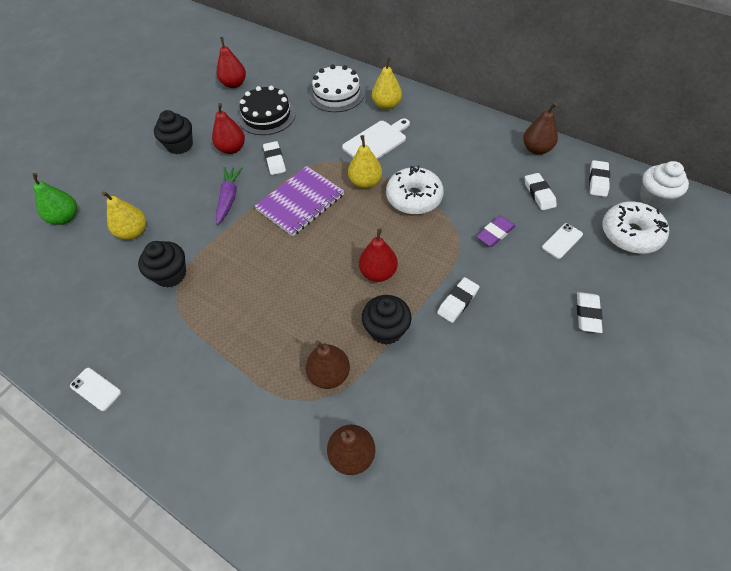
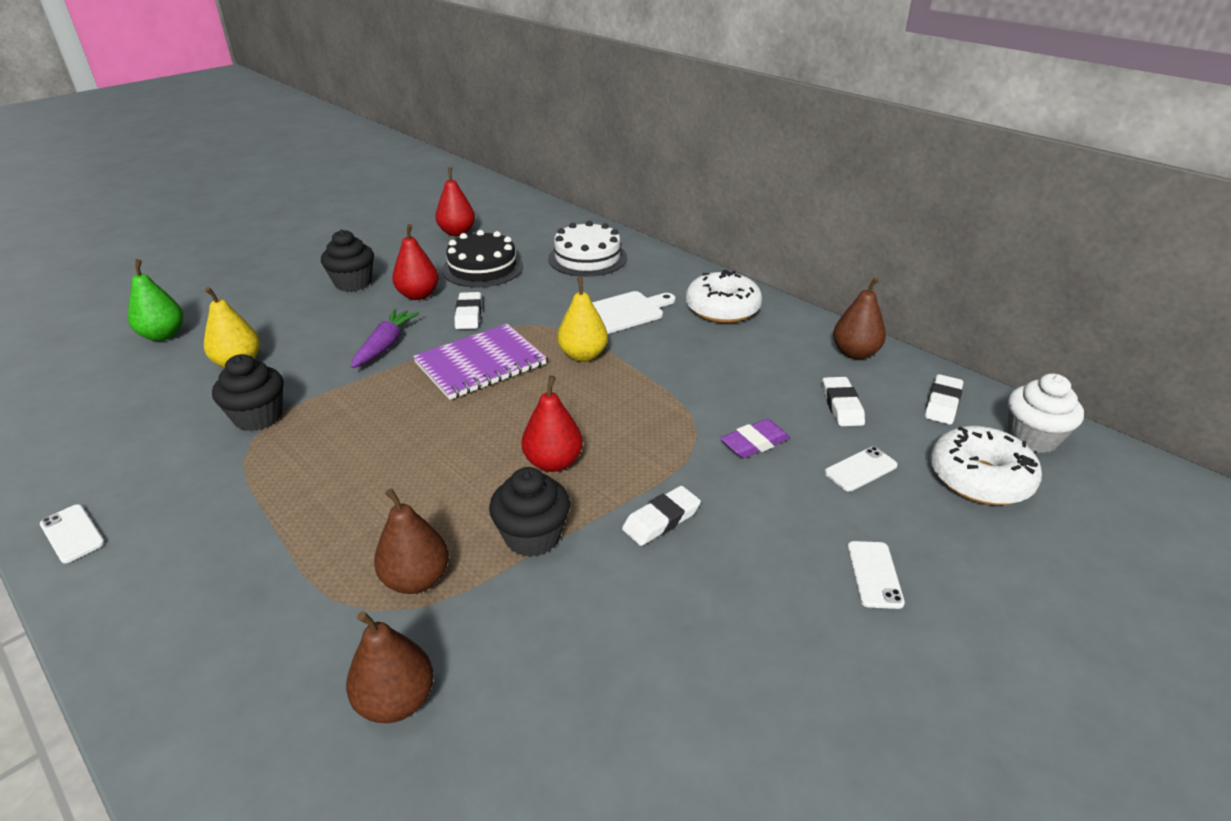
camera: 10 degrees right, 20 degrees down
yellow pear [372,57,402,110] -> none
white donut [386,166,444,215] -> white donut moved to [686,270,762,323]
white eraser [577,292,603,333] -> white phone [847,541,905,609]

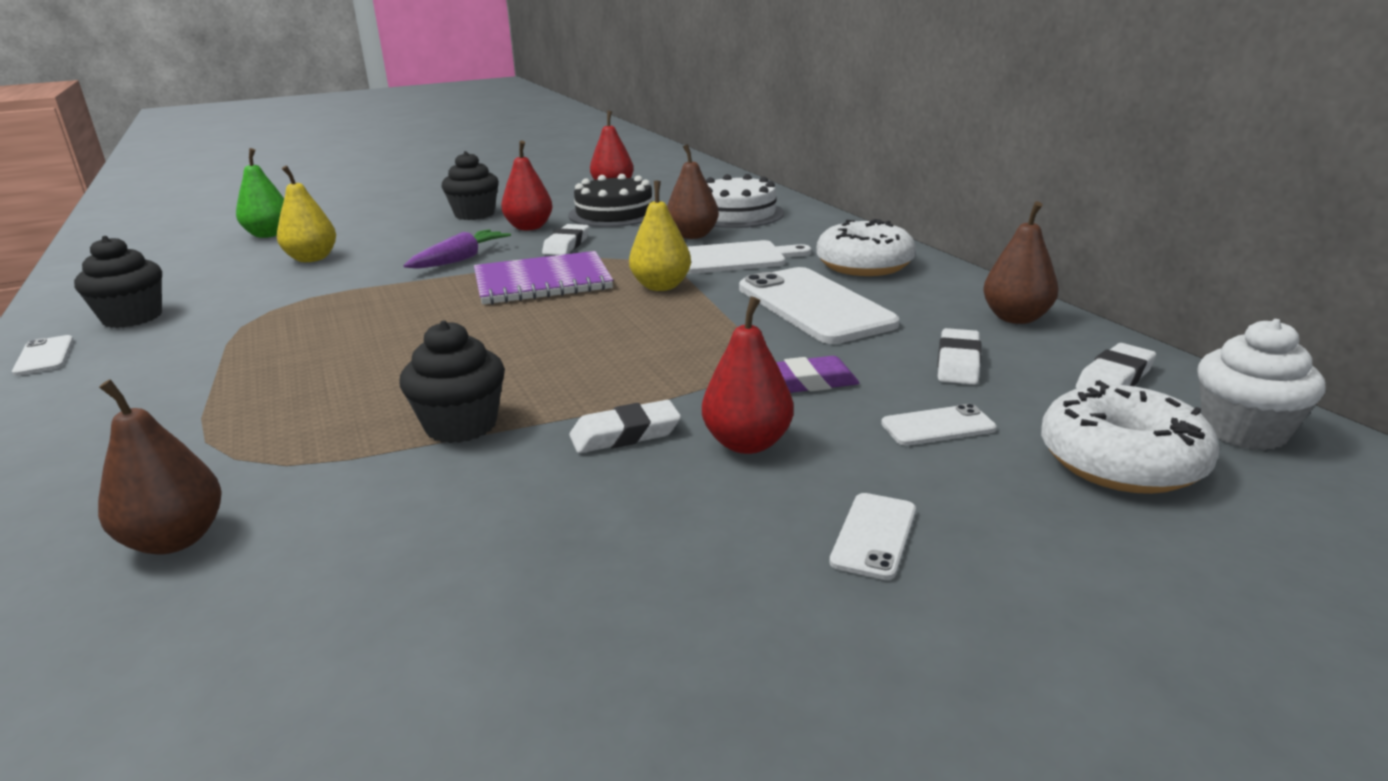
camera: 20 degrees right, 10 degrees down
black cupcake [212,354,283,431] -> black cupcake moved to [74,236,162,328]
brown pear [374,488,449,594] -> brown pear moved to [667,144,719,239]
red pear [522,376,583,472] -> red pear moved to [702,296,794,454]
none -> white phone [739,267,899,344]

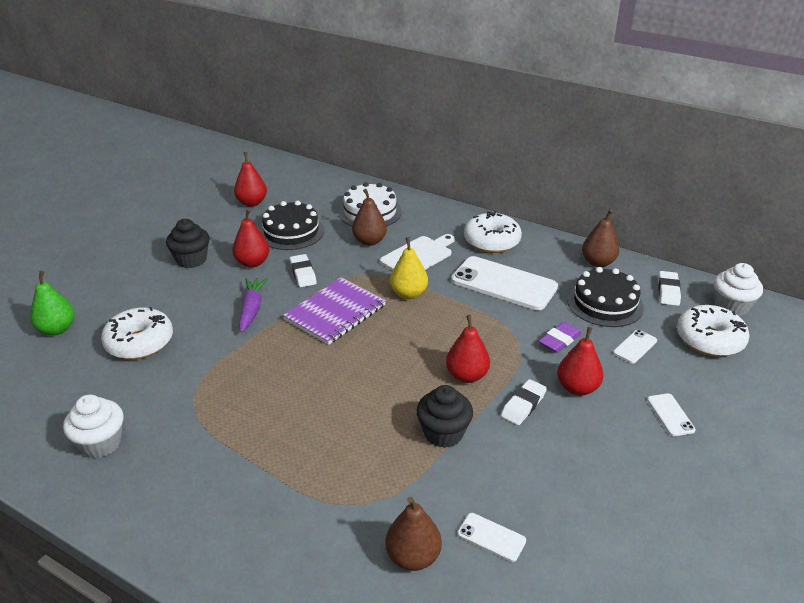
camera: 35 degrees left, 10 degrees up
white phone [12,335,73,376] -> white phone moved to [458,513,526,562]
black cupcake [74,236,162,328] -> white cupcake [63,395,123,458]
yellow pear [277,166,336,262] -> white donut [101,307,173,360]
white eraser [937,328,981,385] -> black cake [567,267,644,327]
none -> red pear [446,315,490,383]

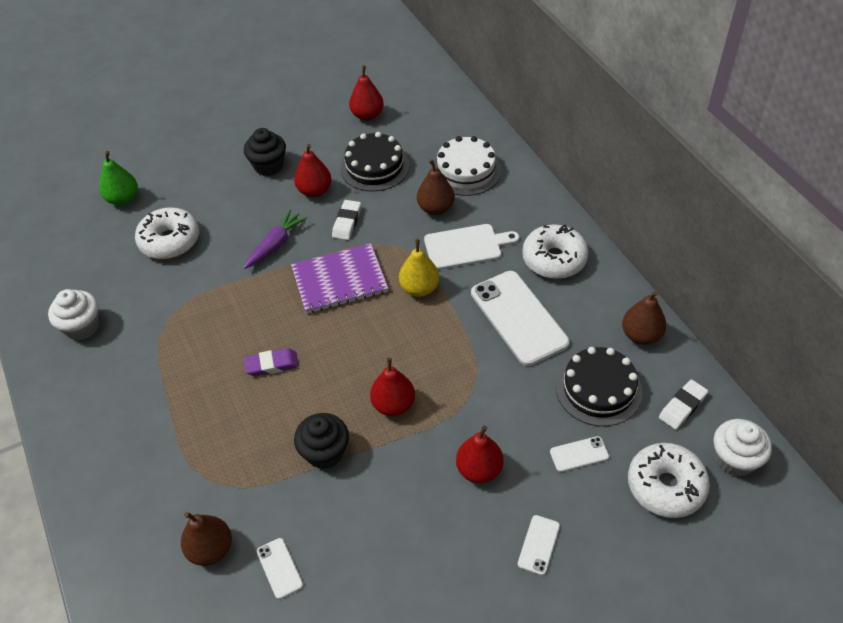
camera: 35 degrees right, 15 degrees up
white eraser [501,379,547,425] -> none
purple eraser [539,322,582,353] -> purple eraser moved to [244,348,299,376]

